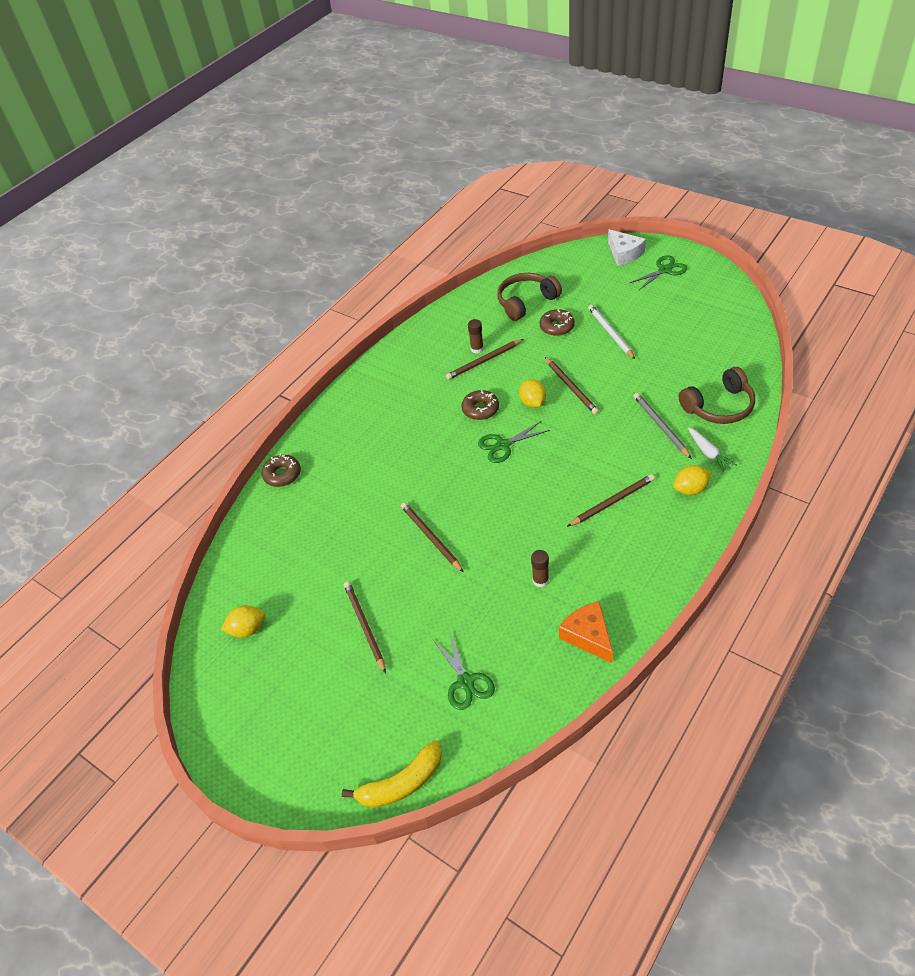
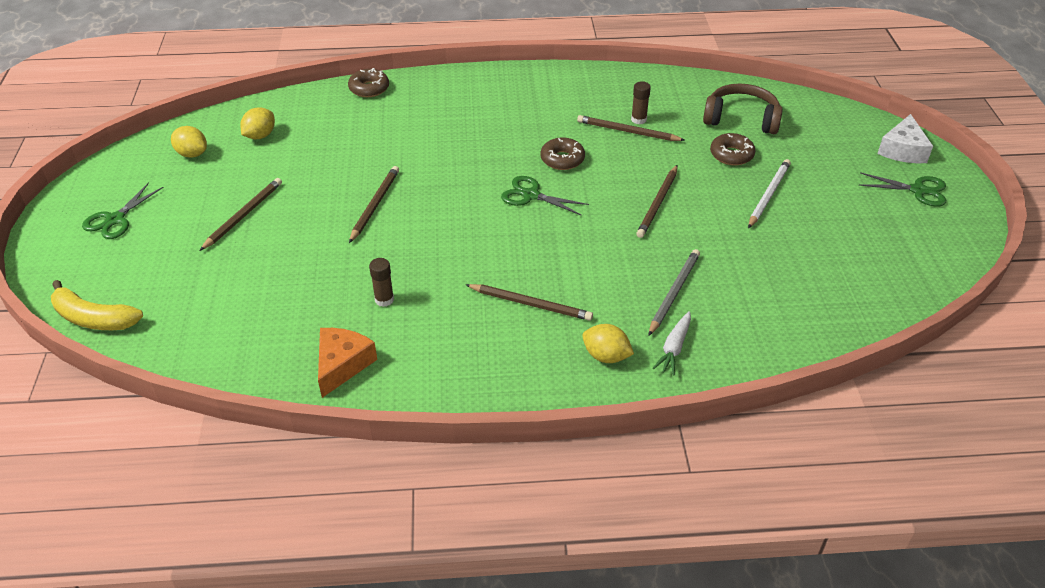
camera: 45 degrees right, 5 degrees down
green scissors [433,632,495,710] -> green scissors moved to [82,182,163,239]
yellow lemon [519,379,546,408] -> yellow lemon moved to [241,107,275,139]
brown headphones [679,367,755,424] -> none

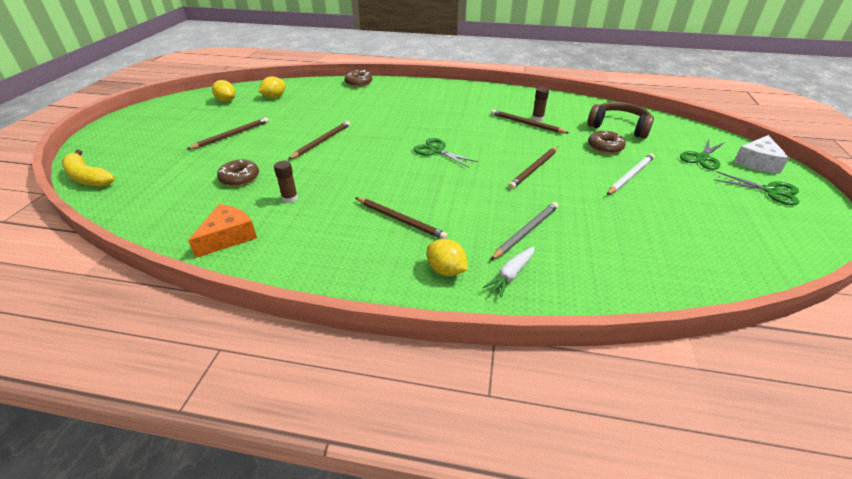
camera: 15 degrees right, 5 degrees down
green scissors [82,182,163,239] -> green scissors moved to [680,140,725,170]
brown donut [541,137,585,170] -> brown donut moved to [217,159,259,186]

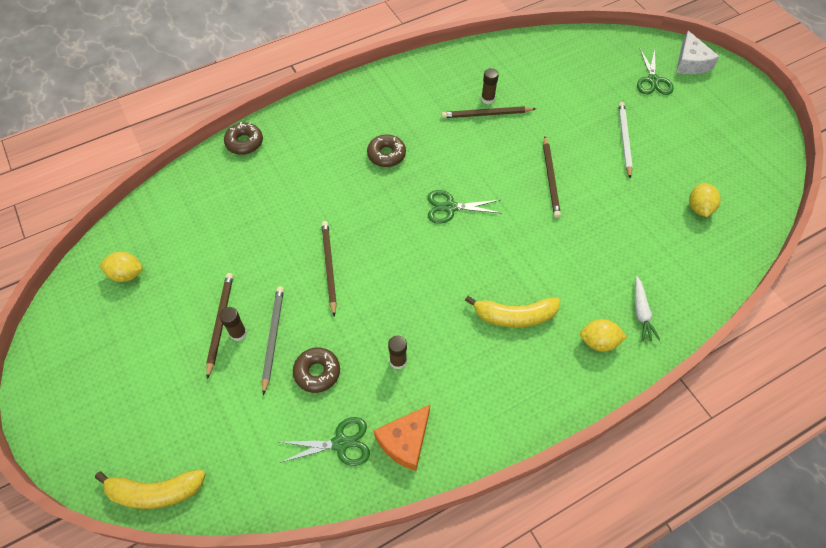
camera: 40 degrees left, 20 degrees up
orange cheese [188,204,257,258] -> orange cheese turned 135 degrees counterclockwise [374,405,430,471]
yellow lemon [258,76,286,98] -> yellow lemon moved to [689,183,721,217]
brown pencil [356,198,448,239] -> yellow banana [465,296,560,327]
grey pencil [490,202,558,260] -> grey pencil moved to [262,286,284,396]
brown headphones [587,102,654,139] -> none
brown donut [588,131,626,154] -> brown donut moved to [367,135,406,167]
green scissors [715,171,799,205] -> green scissors moved to [279,417,370,466]
none -> brown glue stick [220,307,247,341]

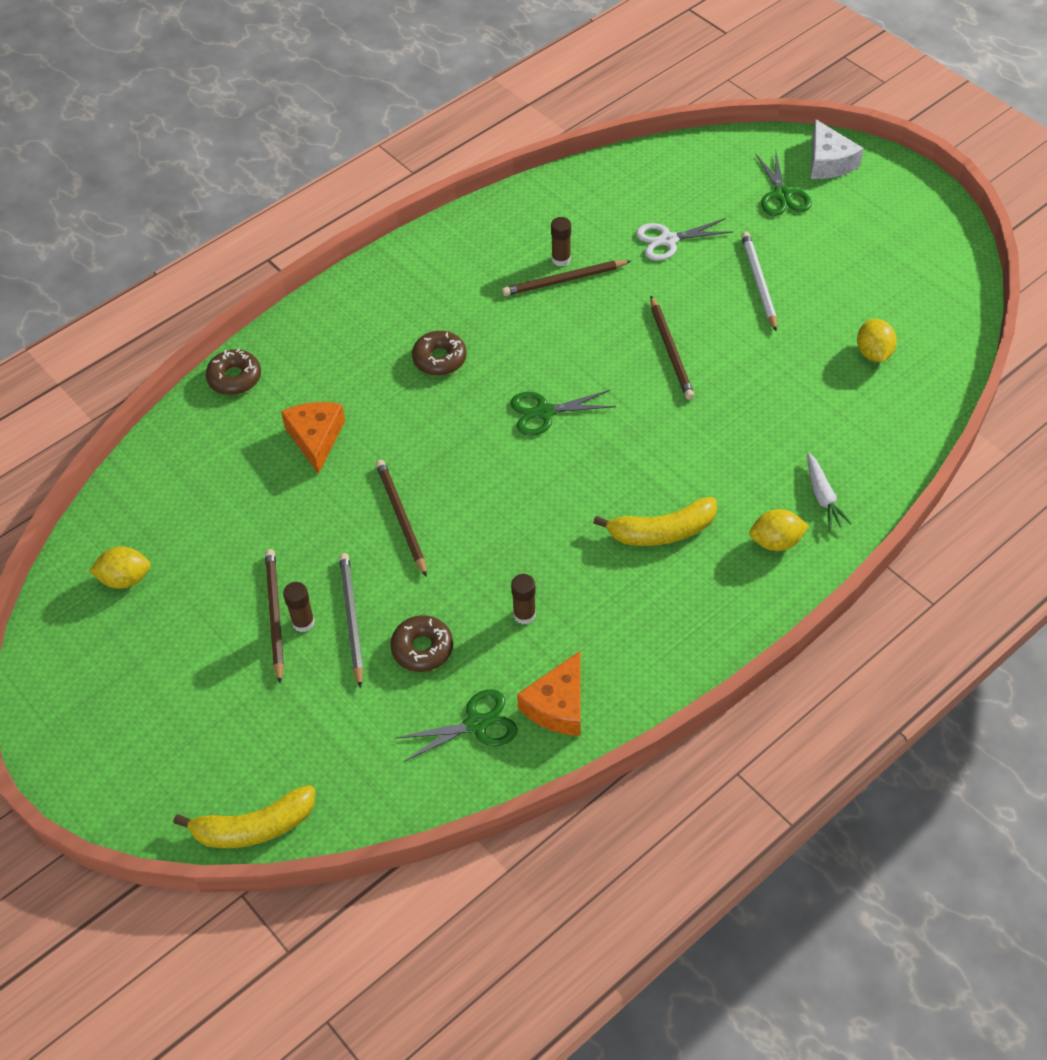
camera: 10 degrees left, 5 degrees down
none -> orange cheese [281,402,345,474]
none -> white scissors [636,218,733,261]

